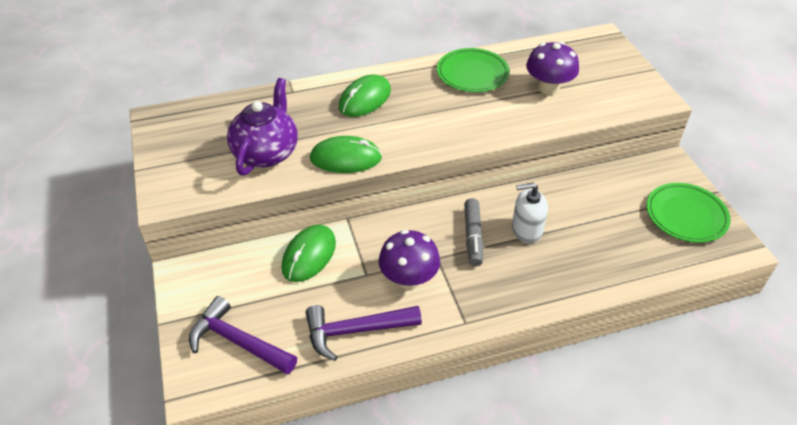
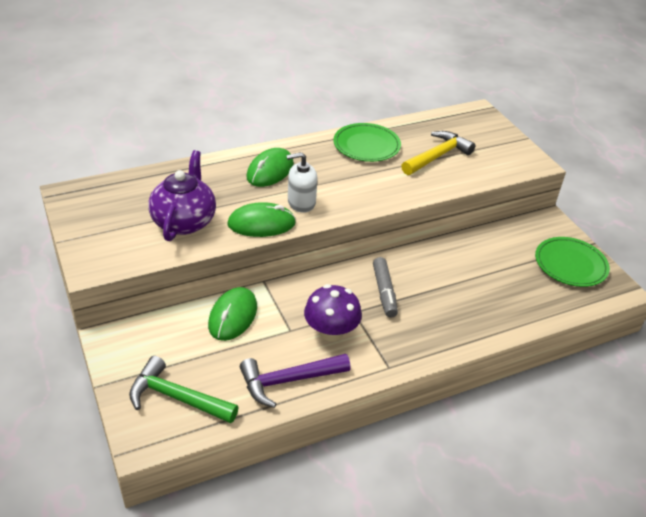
camera: 10 degrees left, 5 degrees down
purple hammer [189,296,297,375] -> green hammer [129,356,239,423]
white soap dispenser [512,182,548,243] -> white soap dispenser moved to [286,152,318,213]
purple mushroom [526,42,579,95] -> yellow hammer [401,131,475,175]

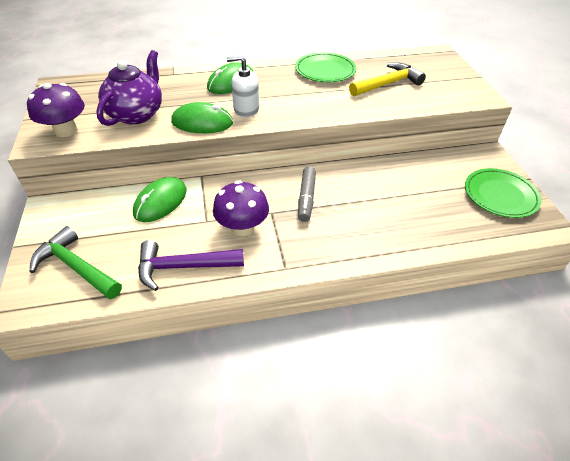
camera: 15 degrees right, 5 degrees up
none -> purple mushroom [27,83,85,137]

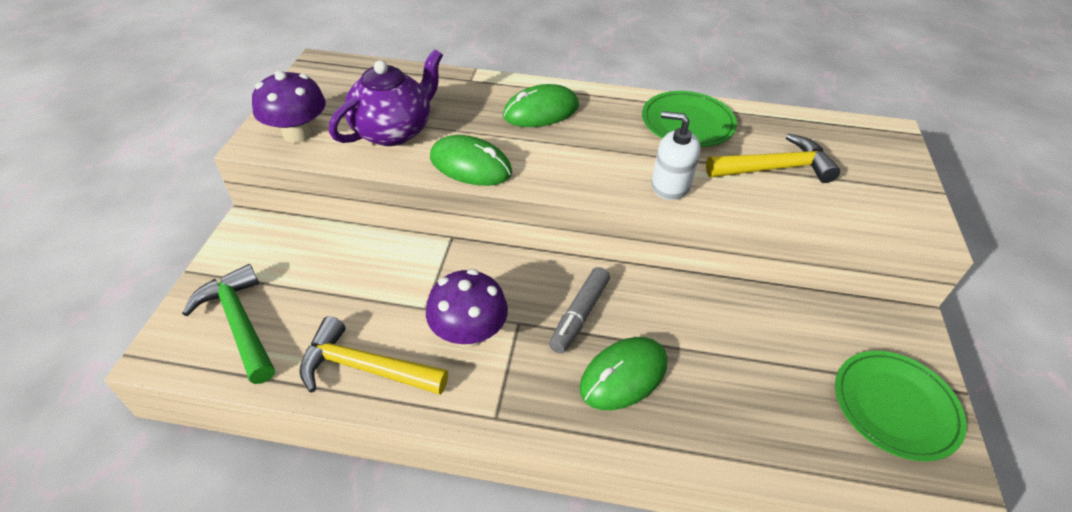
camera: 20 degrees right, 0 degrees up
green mouse [133,177,186,222] -> green mouse moved to [580,337,667,410]
purple hammer [138,240,244,291] -> yellow hammer [299,316,448,395]
white soap dispenser [227,55,259,117] -> white soap dispenser moved to [651,111,701,200]

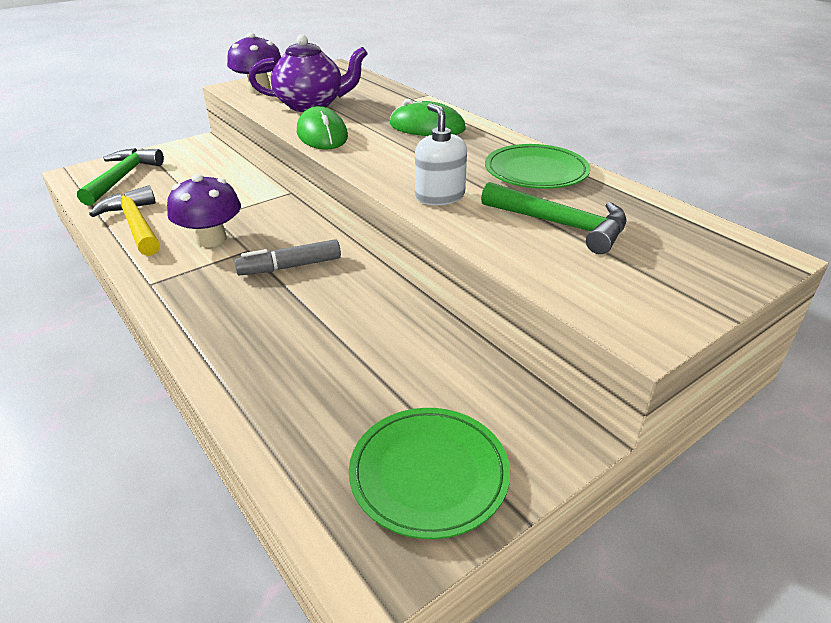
camera: 45 degrees right, 10 degrees down
green mouse [580,337,667,410] -> none
yellow hammer [706,134,840,183] -> green hammer [481,182,627,254]

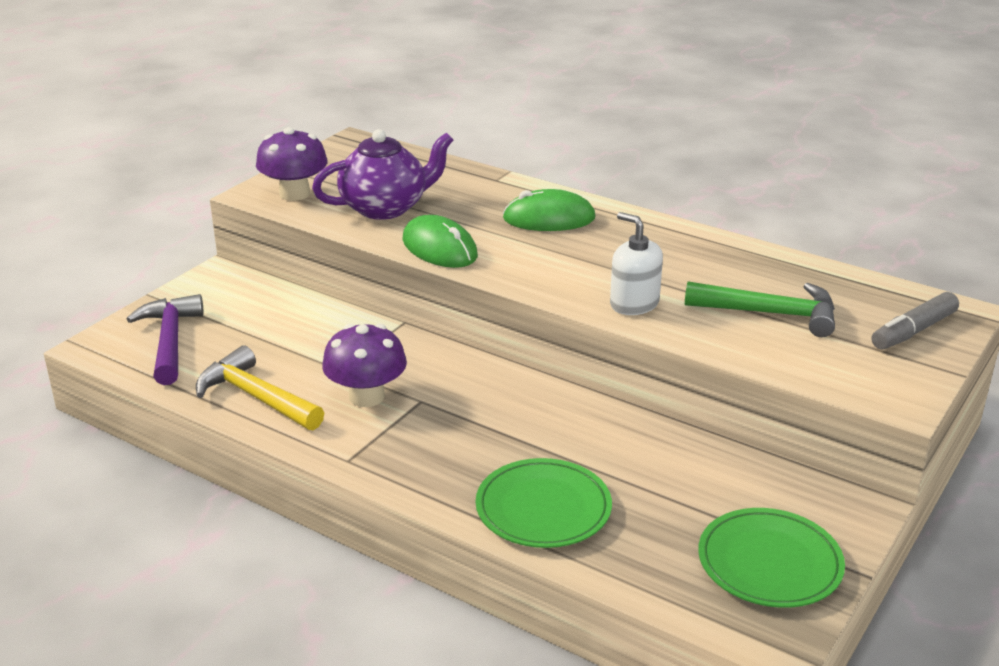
camera: 20 degrees left, 5 degrees down
green hammer [77,148,164,206] -> purple hammer [127,294,204,385]
grey marker [234,239,341,275] -> grey marker moved to [872,292,959,350]
green plate [485,144,590,189] -> green plate moved to [476,458,612,548]

